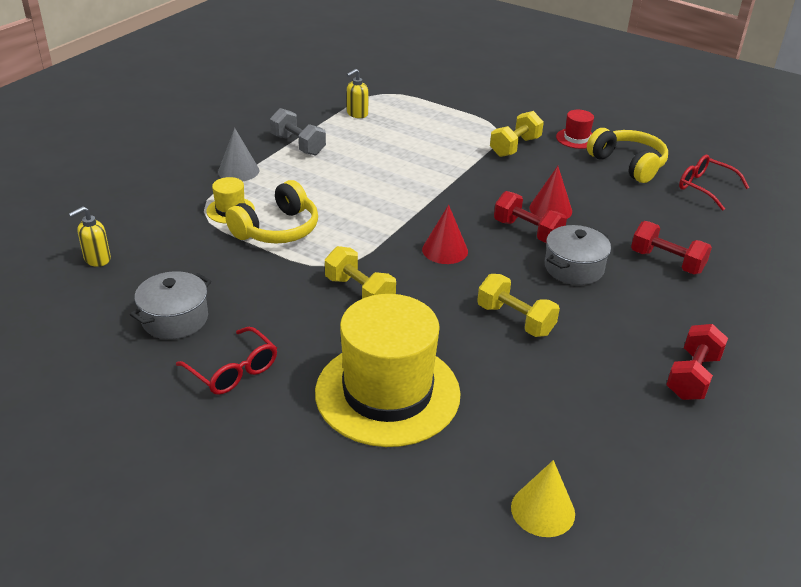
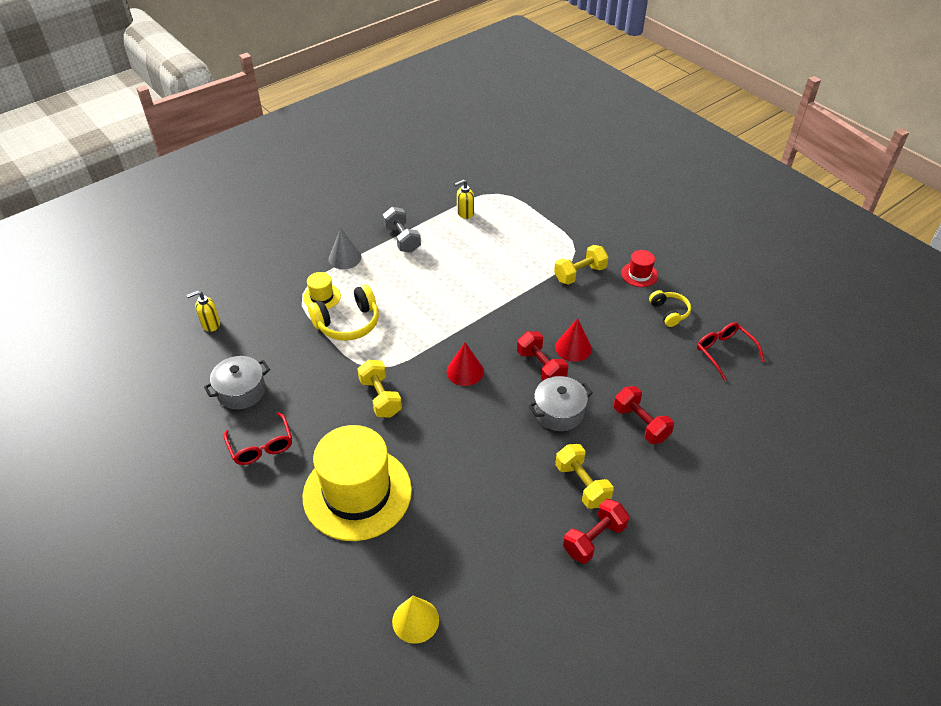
camera: 20 degrees right, 10 degrees up
yellow dumbbell [477,274,560,337] -> yellow dumbbell moved to [555,444,614,509]
yellow headphones [587,128,668,183] -> yellow headphones [649,290,691,327], size x0.61

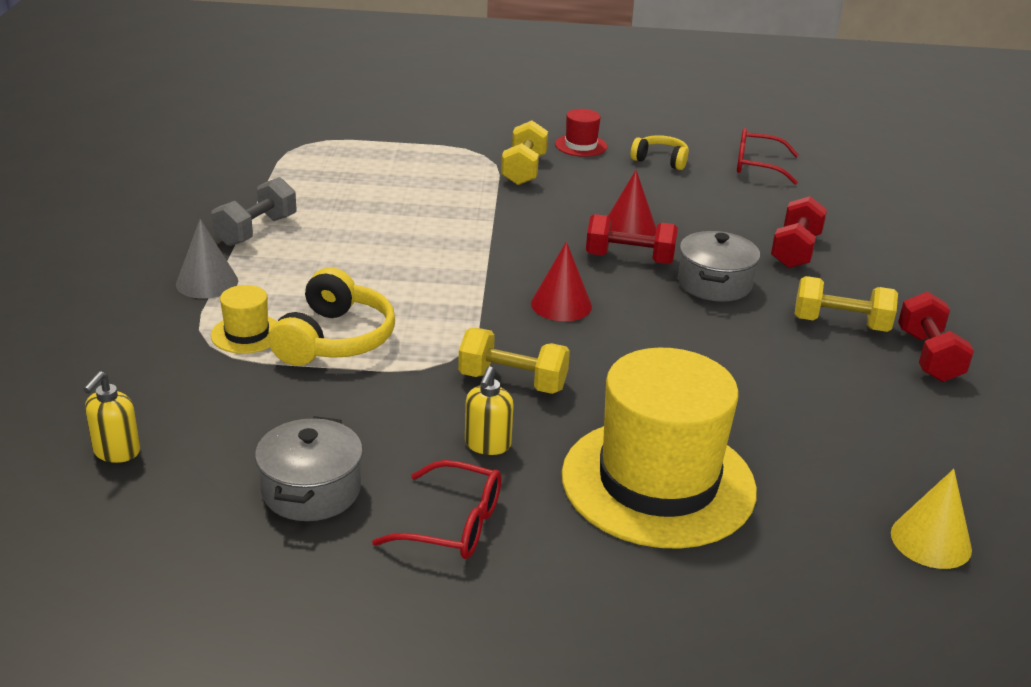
camera: 50 degrees left, 15 degrees down
grey dumbbell [383,207,421,253] -> grey dumbbell turned 75 degrees counterclockwise [212,177,296,246]
yellow soap dispenser [454,179,474,219] -> yellow soap dispenser moved to [465,366,514,455]
red dumbbell [614,386,674,444] -> red dumbbell turned 75 degrees counterclockwise [771,196,827,268]

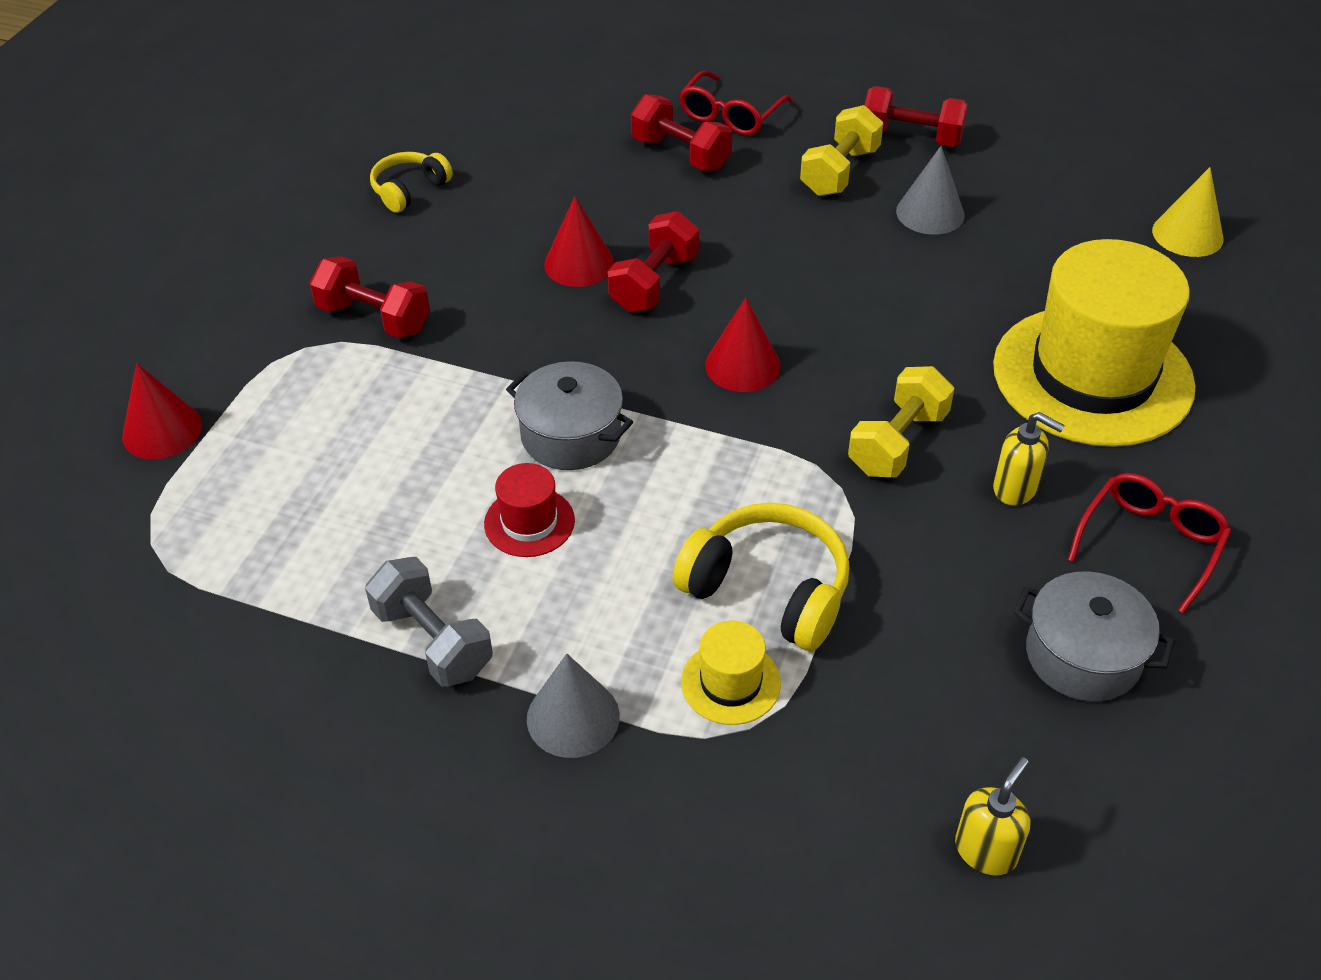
camera: 70 degrees left, 15 degrees up
yellow soap dispenser [84,371,140,463] -> yellow soap dispenser turned 90 degrees counterclockwise [955,757,1030,875]
yellow dumbbell [501,120,548,185] -> red dumbbell [310,256,430,338]
red hat [555,109,607,157] -> red hat moved to [484,463,575,557]
grey pot [678,231,760,302] -> grey pot moved to [506,361,633,470]
red glasses [737,128,799,185] -> red glasses moved to [679,70,793,136]
none -> red cone [122,363,202,459]
none -> grey cone [896,146,965,235]

